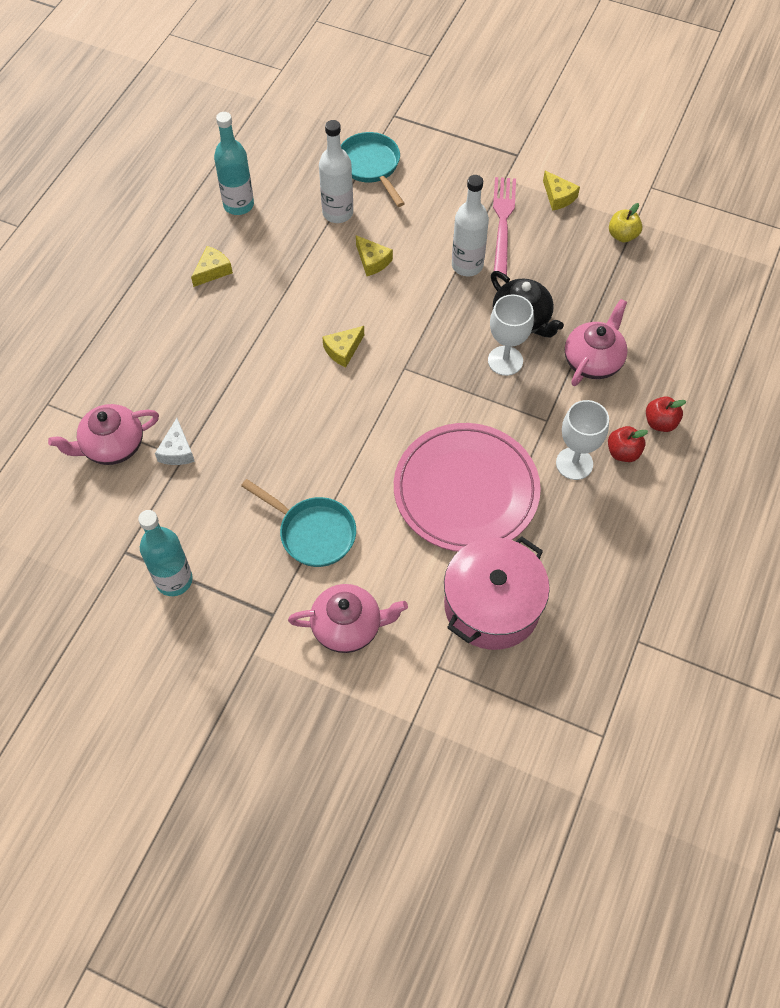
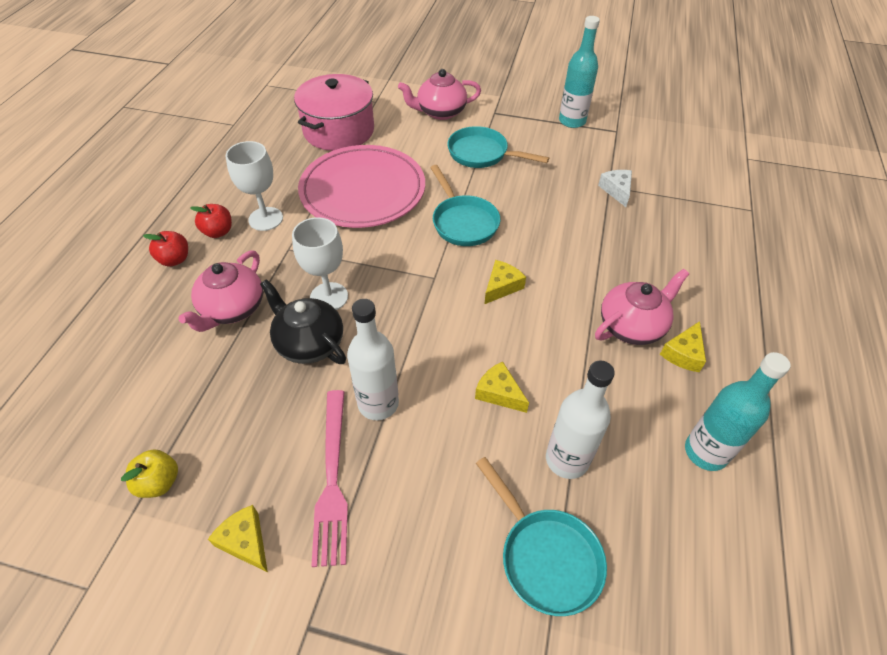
camera: 170 degrees right, 10 degrees down
pink teapot [48,404,159,465] -> pink teapot moved to [595,269,689,345]
none -> turquoise pan [430,165,500,246]

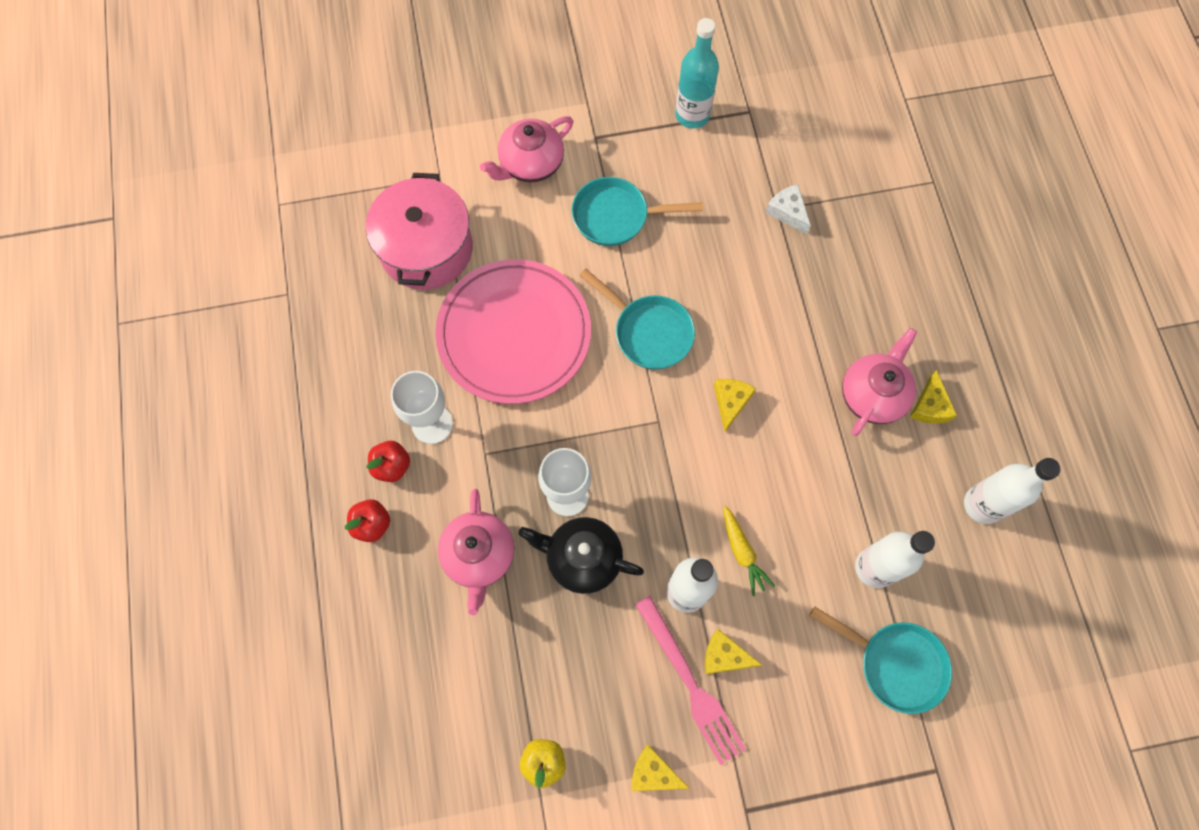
camera: 25 degrees left, 20 degrees up
yellow cheese [475,362,529,413] -> yellow cheese moved to [705,629,762,674]
turquoise bottle [685,352,791,471] -> white bottle [964,458,1061,524]
none -> yellow carrot [723,506,775,596]

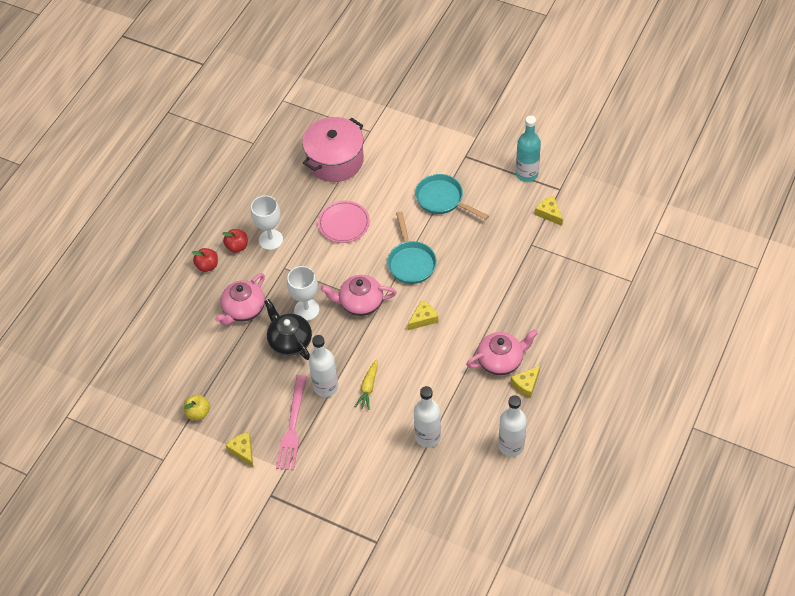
camera: 40 degrees right, 15 degrees down
pink plate [435,259,591,404] -> pink plate [318,201,370,243], size x0.55
pink teapot [480,116,573,182] -> pink teapot moved to [321,275,396,316]
yellow cheese [705,629,762,674] -> yellow cheese moved to [535,196,563,226]
white cheese [765,184,811,234] -> none
turquoise pan [809,606,952,714] -> none

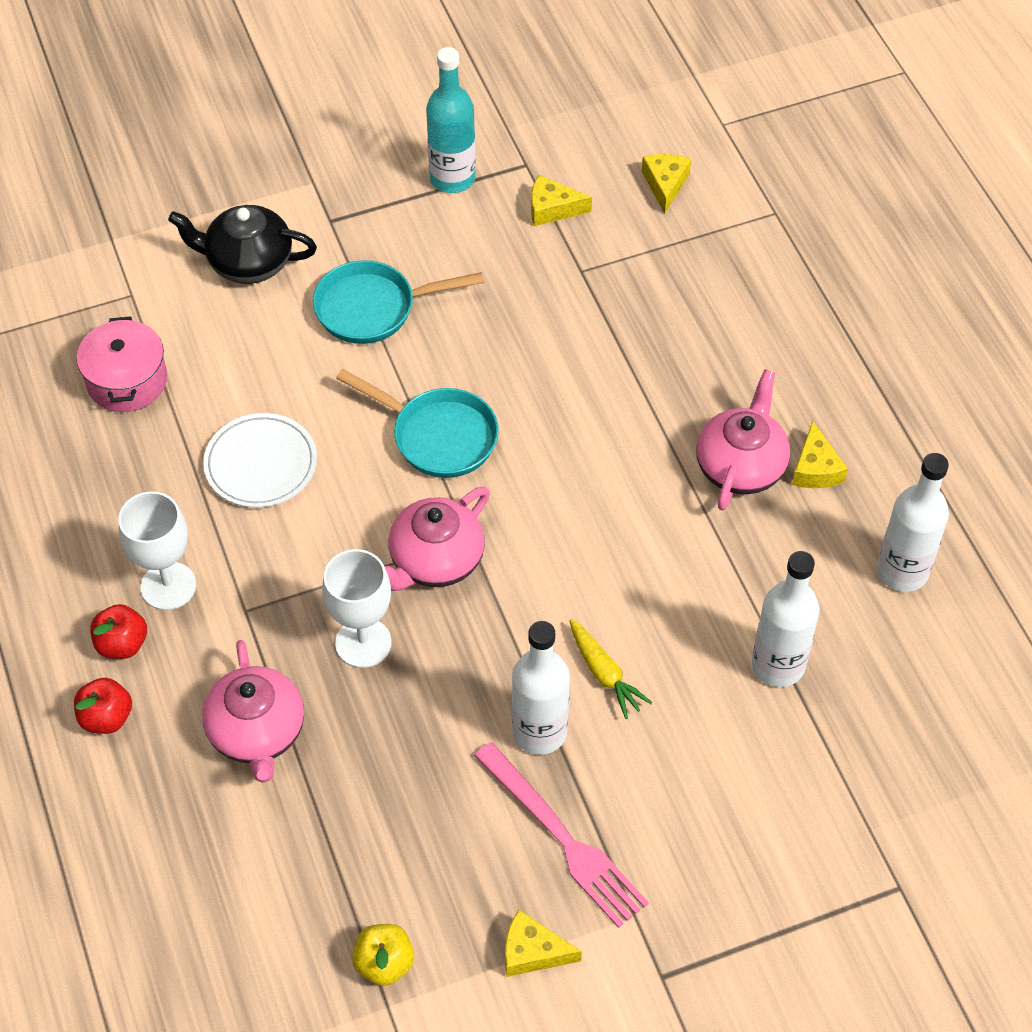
camera: 50 degrees left, 0 degrees up
black teapot [264,299,312,360] -> black teapot moved to [168,205,317,284]
pink pot [302,117,364,182] -> pink pot [77,316,167,412], size x0.64
pink plate [318,201,370,243] -> white plate [203,413,317,508]
yellow cheese [408,300,438,330] -> yellow cheese moved to [642,154,691,214]

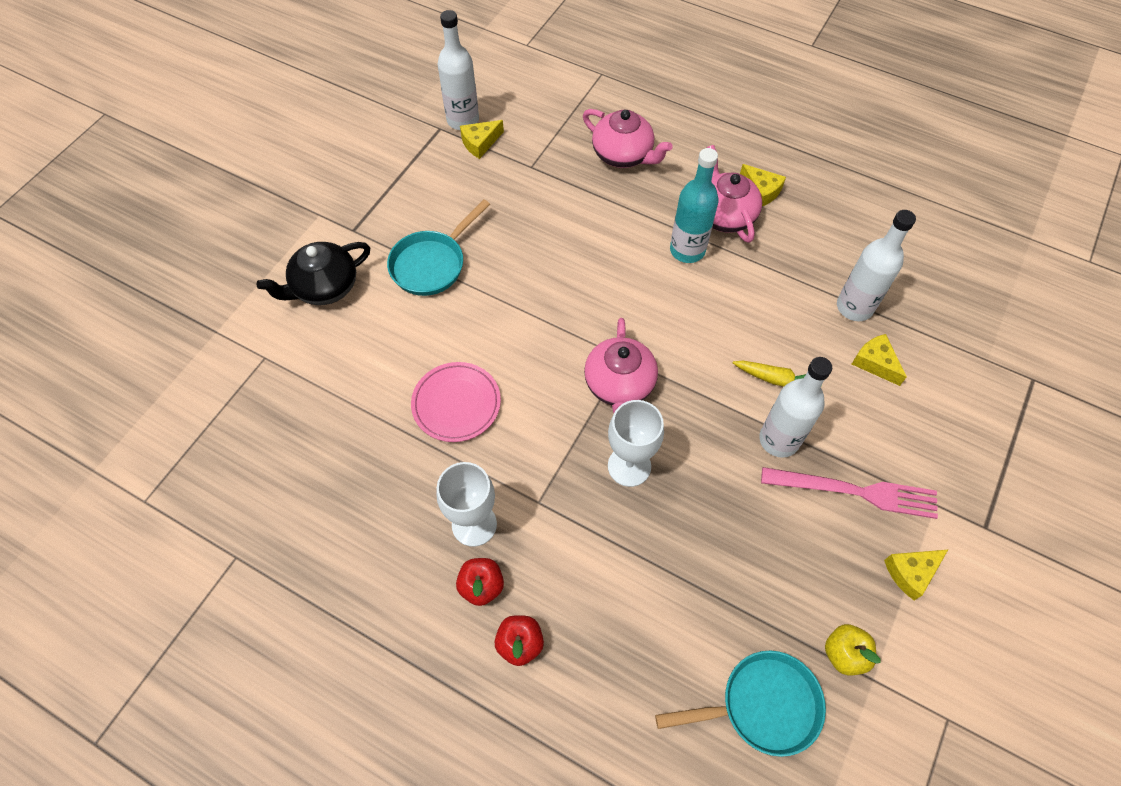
camera: 40 degrees left, 5 degrees up
pink pot [77,316,167,412] -> none
pink teapot [202,640,304,783] -> pink teapot moved to [583,109,673,168]
white plate [203,413,317,508] -> pink plate [411,362,501,442]
turquoise pan [336,369,499,478] -> turquoise pan moved to [655,651,826,757]
turquoise bottle [426,47,476,193] -> turquoise bottle moved to [670,148,719,263]
yellow cheese [642,154,691,214] -> yellow cheese moved to [852,334,907,386]
white bottle [877,453,949,592] -> white bottle moved to [438,10,479,130]

